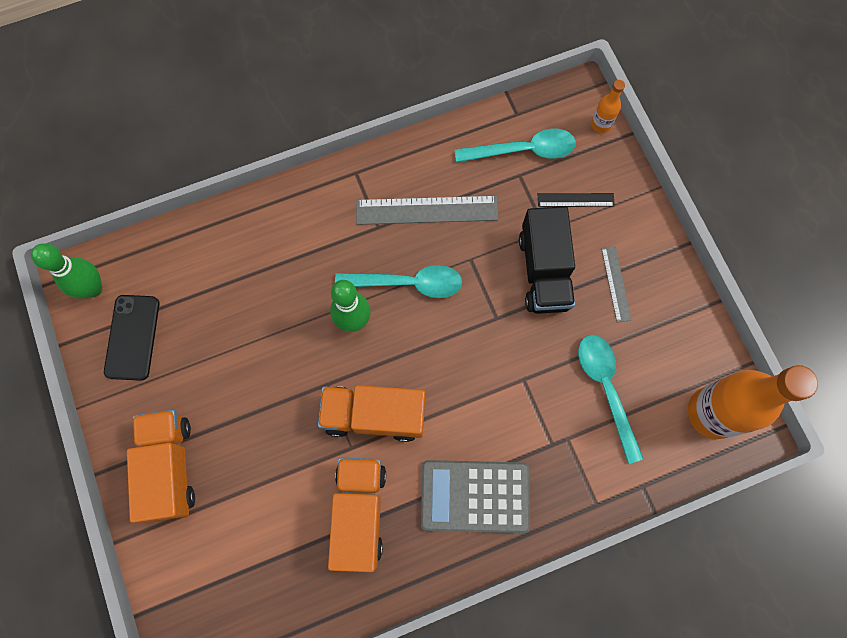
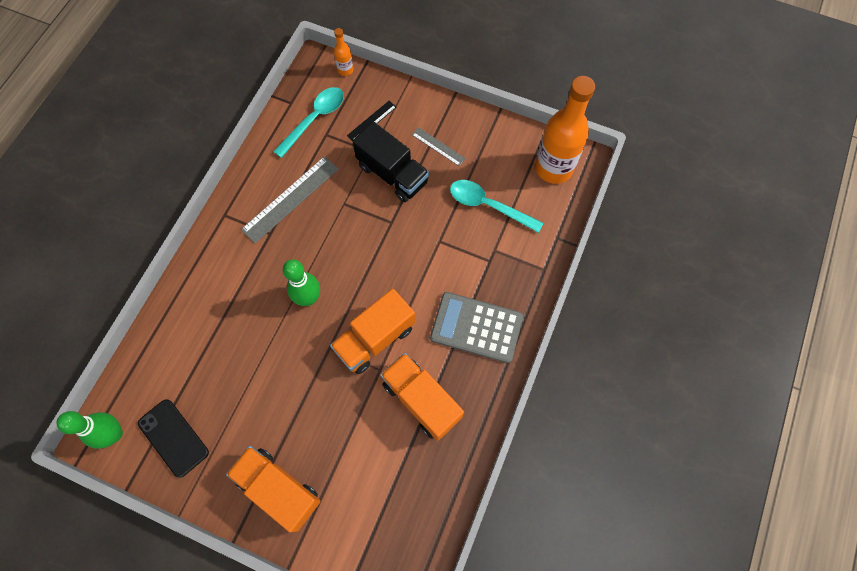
camera: 45 degrees left, 5 degrees down
turquoise spoon [335,265,462,298] -> none
grey calculator [421,460,530,533] -> grey calculator turned 60 degrees clockwise [430,292,523,363]

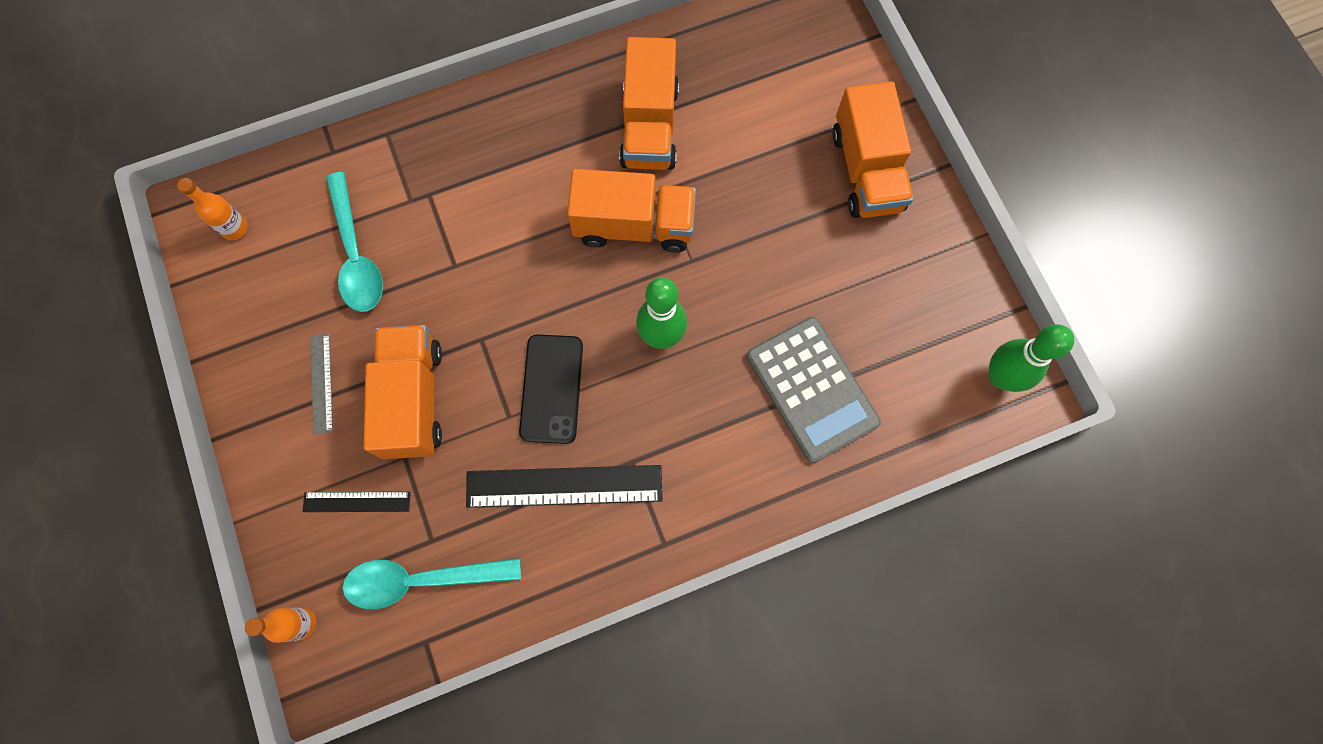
camera: 135 degrees left, 5 degrees up
black phone [138,399,209,478] -> black phone moved to [519,334,583,444]
grey ruler [241,156,338,243] -> black ruler [466,465,662,508]
black truck [352,122,429,202] -> orange truck [364,325,442,459]
grey calculator [430,292,523,363] -> grey calculator moved to [747,317,881,463]
orange bottle [535,76,595,184] -> orange bottle [177,178,248,240], size x0.44

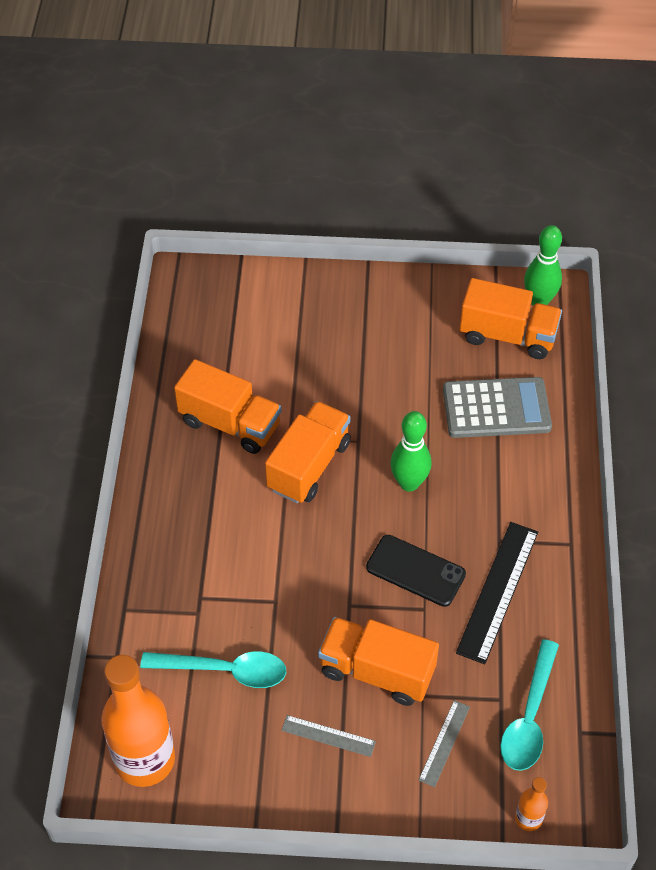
camera: 65 degrees left, 20 degrees down
orange bottle [177,178,248,240] -> orange bottle [101,655,175,787], size x2.26
black ruler [303,492,411,512] -> grey ruler [419,700,470,787]
orange truck [833,81,914,218] -> orange truck moved to [459,278,562,359]

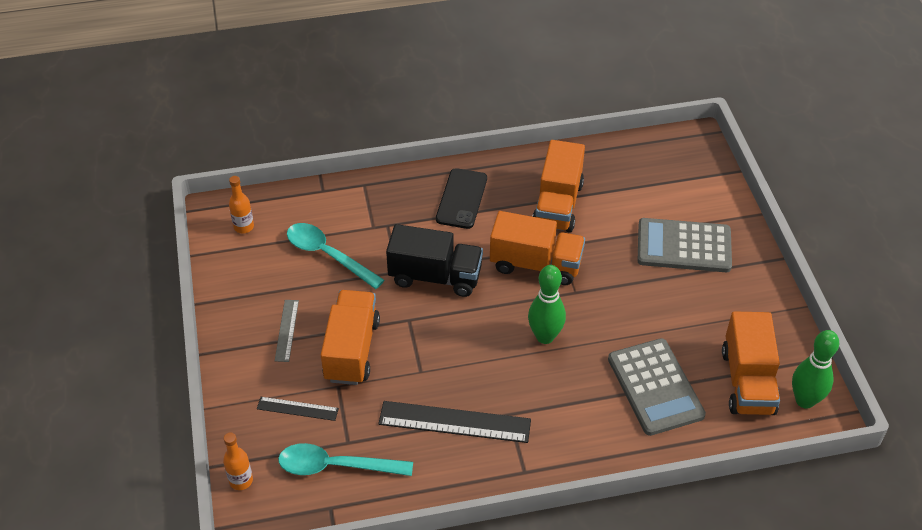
camera: 75 degrees right, 5 degrees down
orange bottle [101,655,175,787] -> orange bottle [229,176,254,233], size x0.44
turquoise spoon [140,651,286,688] -> turquoise spoon turned 135 degrees clockwise [287,223,384,289]
black phone [366,535,466,607] -> black phone moved to [436,168,487,229]
grey ruler [419,700,470,787] -> black ruler [257,397,339,421]
none -> black truck [386,224,483,297]
none -> grey calculator [638,218,732,272]

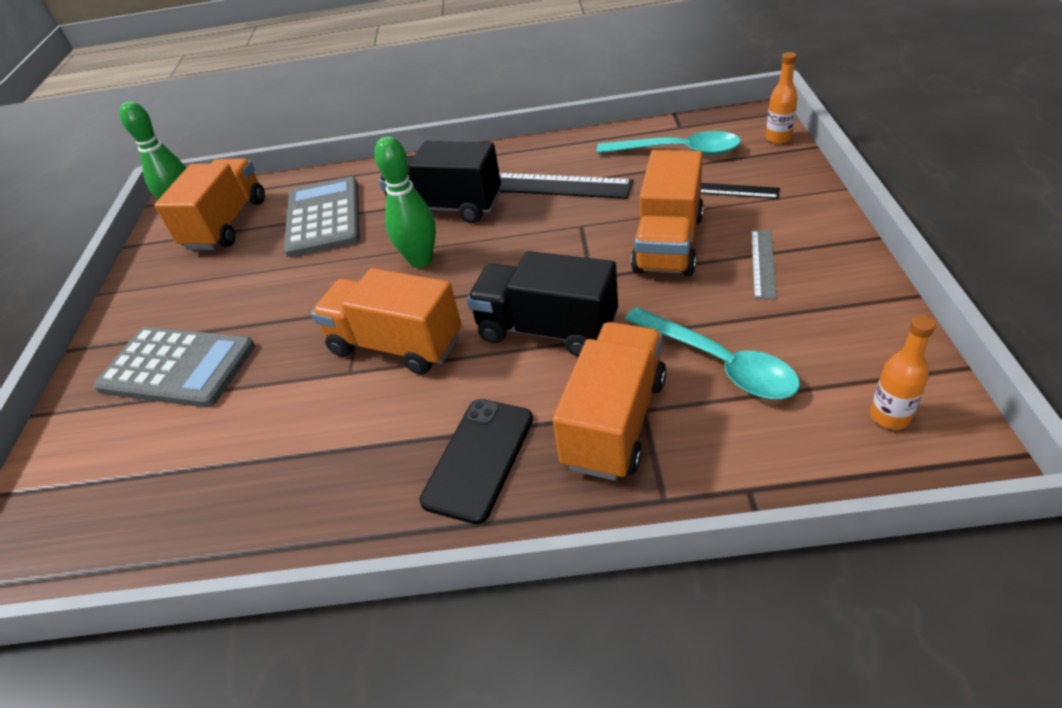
camera: 165 degrees left, 5 degrees down
orange truck [532,140,585,233] -> orange truck moved to [553,322,666,481]
none -> black truck [379,141,501,223]

